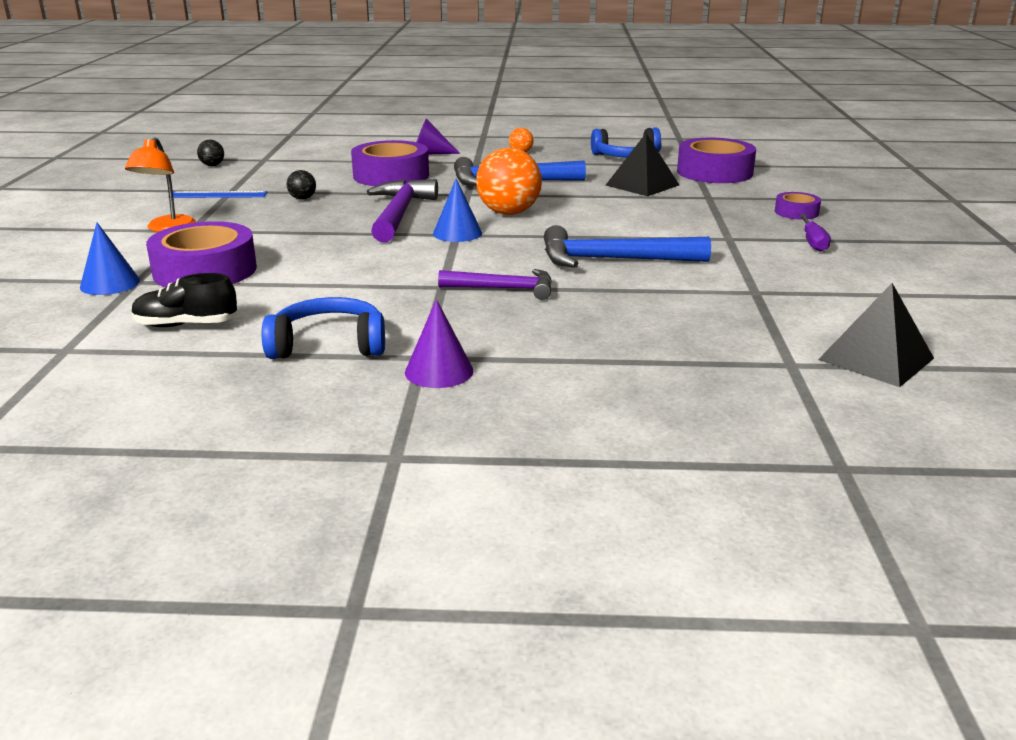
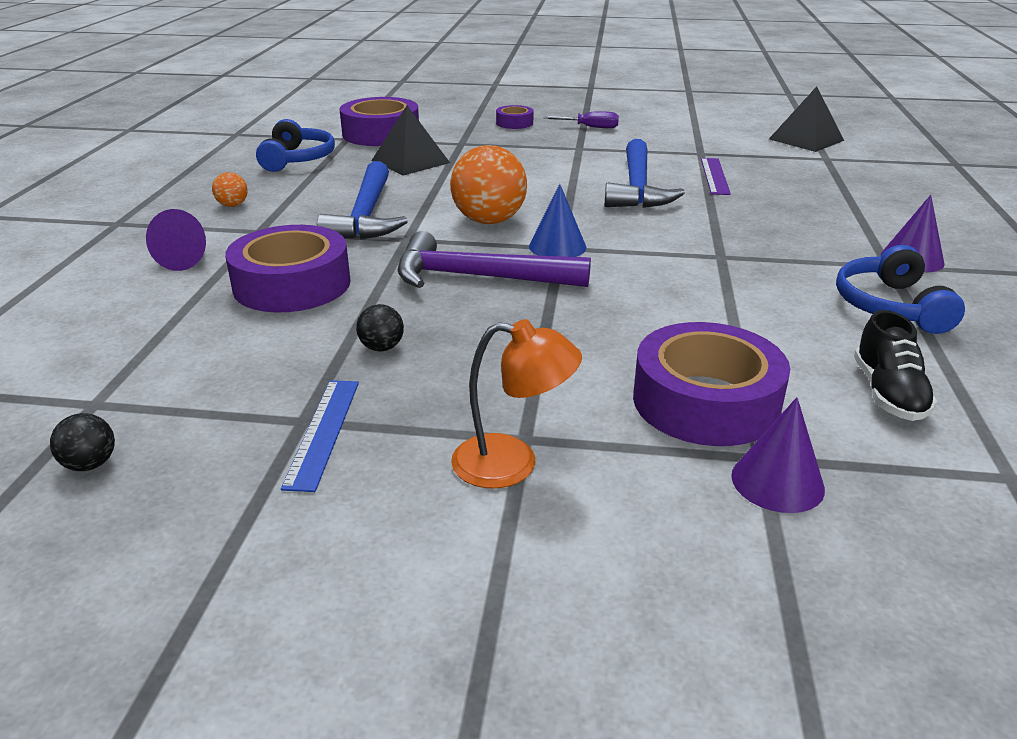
camera: 85 degrees left, 5 degrees up
blue cone [80,223,140,295] -> purple cone [731,397,825,513]
purple hammer [438,269,552,300] -> none
none -> purple ruler [701,158,731,195]

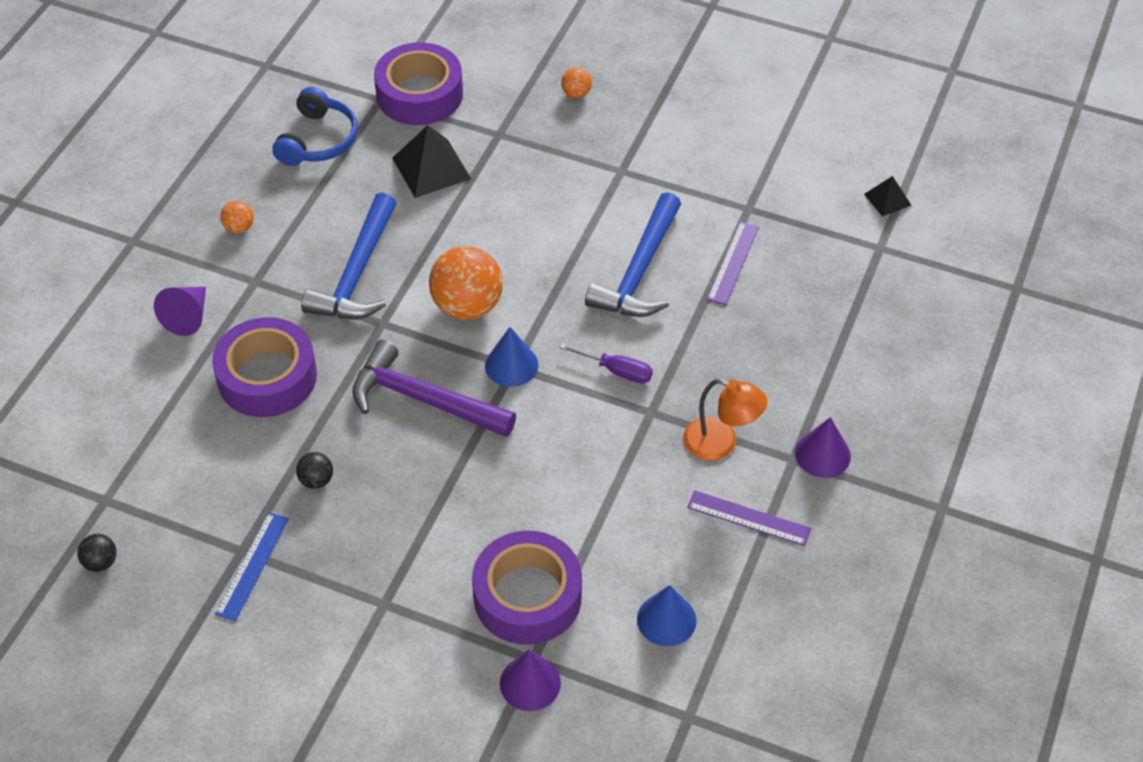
camera: 15 degrees right, 20 degrees up
orange lamp [451,319,582,488] -> orange lamp moved to [683,379,768,461]
purple tape [496,105,534,129] -> orange ball [561,67,592,98]
purple screwdriver [544,111,619,128] -> purple screwdriver moved to [559,343,653,384]
black pyramid [769,86,844,152] -> black pyramid [864,176,911,217], size x0.56
blue headphones [836,245,965,334] -> purple ruler [687,490,811,546]
black shoe [854,310,937,421] -> blue cone [637,585,697,646]

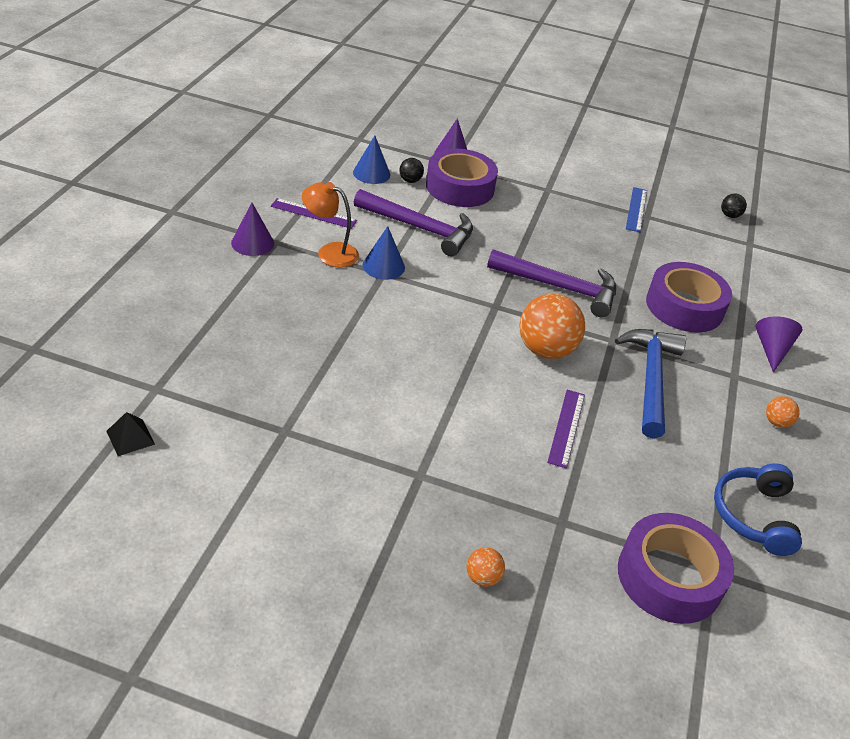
camera: 170 degrees right, 10 degrees down
black ball [296,452,333,489] -> black ball moved to [399,158,424,183]
black pyramid [392,125,471,198] -> none
blue cone [485,327,539,387] -> blue cone moved to [363,226,405,280]
purple screwdriver [559,343,653,384] -> none
blue hammer [585,192,681,317] -> none
purple ruler [707,221,759,305] -> purple ruler moved to [547,390,585,468]
none -> purple hammer [354,189,473,256]

